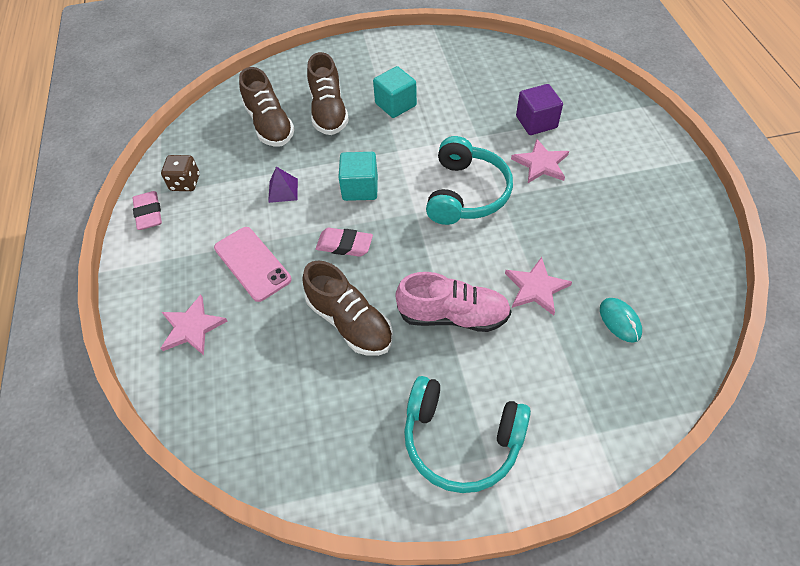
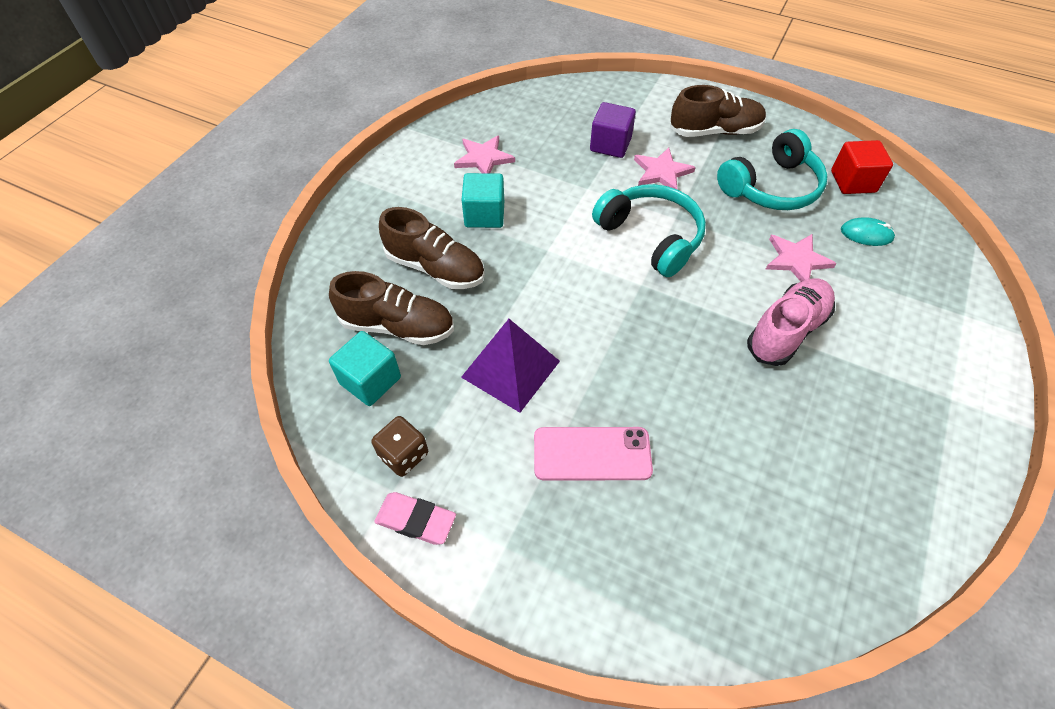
camera: 55 degrees left, 0 degrees up
pink star [161,295,227,355] -> pink star moved to [454,135,515,173]
purple pyramid [268,167,298,203] -> purple pyramid [461,319,560,413], size x1.89
brown shoe [302,260,393,356] -> brown shoe moved to [670,85,766,137]
pink eraser [316,228,373,257] -> none
turquoise cube [338,152,378,201] -> turquoise cube moved to [329,331,401,406]
turquoise headphones [404,376,531,493] -> turquoise headphones moved to [717,129,828,210]
none -> red cube [831,140,893,194]

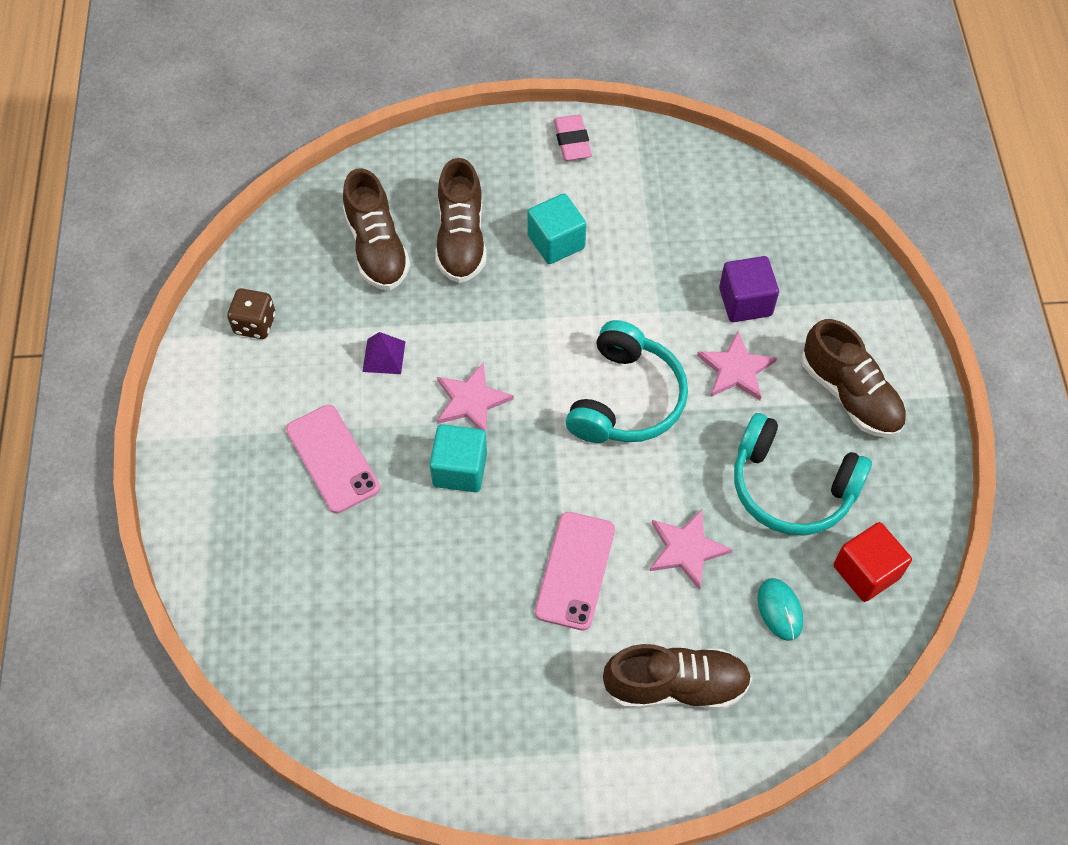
camera: 60 degrees right, 5 degrees up
turquoise cube [329,331,401,406] -> turquoise cube moved to [430,424,487,492]
pink eraser [374,492,456,545] -> pink eraser moved to [554,115,592,161]
pink star [454,135,515,173] -> pink star moved to [437,362,514,432]
purple pyramid [461,319,560,413] -> purple pyramid [362,332,406,374], size x0.53
pink shoe [747,278,835,366] -> pink phone [535,512,615,631]
none -> brown shoe [603,644,752,710]

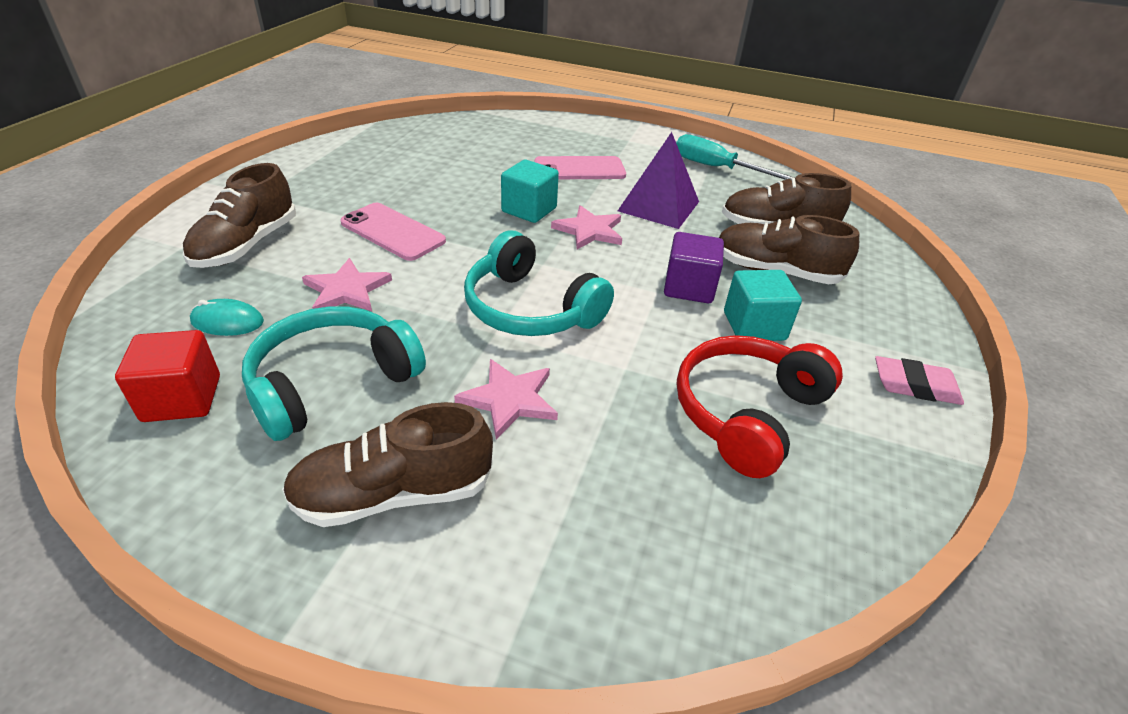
camera: 110 degrees right, 20 degrees down
brown dice [227,288,276,339] -> turquoise screwdriver [676,134,794,180]
purple pyramid [362,332,406,374] -> purple pyramid [618,132,699,229], size x1.89
purple cube [719,256,779,322] -> purple cube moved to [664,232,724,303]
none -> red headphones [677,335,843,478]

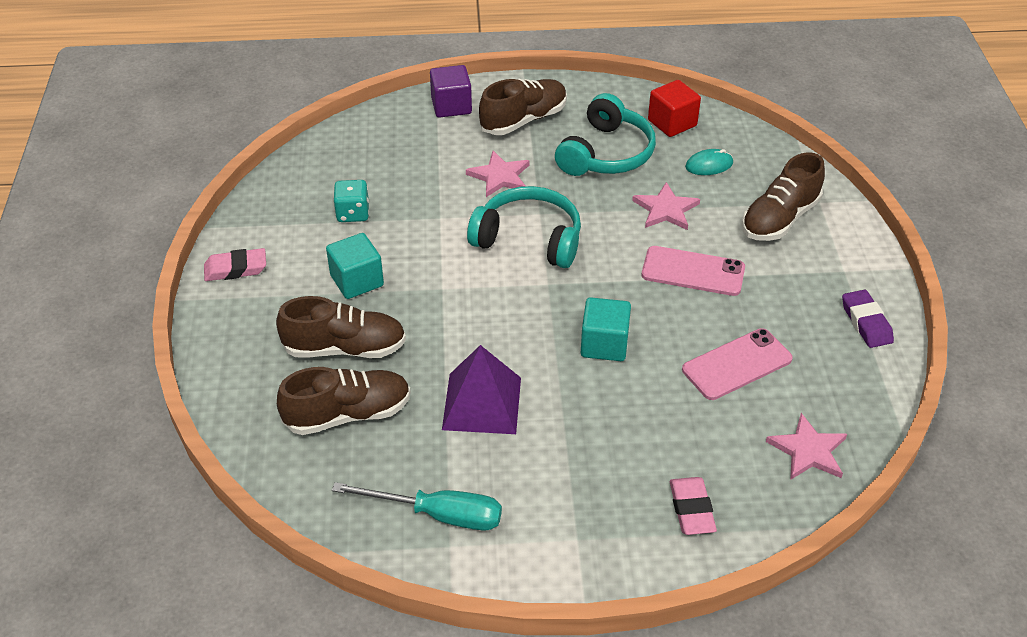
camera: 160 degrees right, 5 degrees up
brown shoe [183,163,296,268] -> brown shoe turned 135 degrees counterclockwise [742,152,825,241]
pink phone [534,156,626,179] -> pink phone moved to [682,328,793,400]
pink star [551,205,622,249] -> pink star moved to [766,413,847,480]
purple cube [664,232,724,303] -> purple cube moved to [430,65,472,118]
red headphones [677,335,843,478] -> turquoise dice [334,180,369,222]
none -> pink eraser [670,477,717,535]
none -> purple eraser [842,290,894,348]

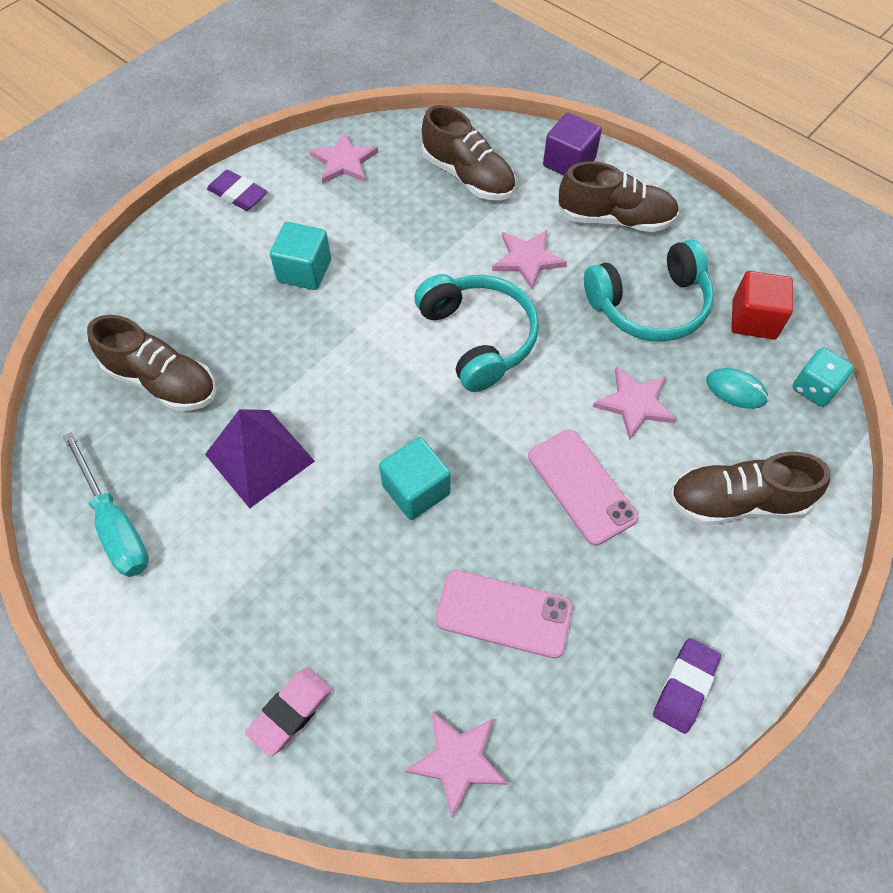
camera: 45 degrees right, 15 degrees up
pink eraser [204,248,266,281] -> purple eraser [207,170,268,211]
brown shoe [276,296,406,358] -> brown shoe moved to [422,105,515,200]
turquoise dice [334,180,369,222] -> turquoise dice moved to [793,348,854,407]
none -> pink star [309,131,378,184]

